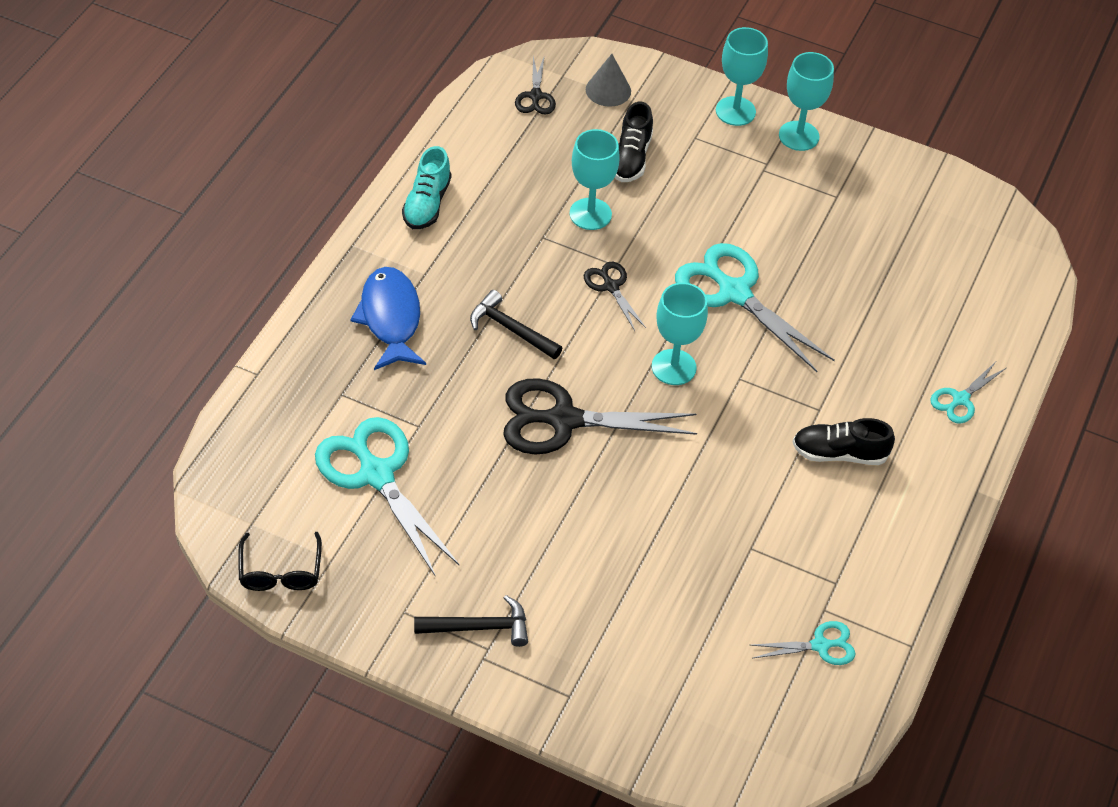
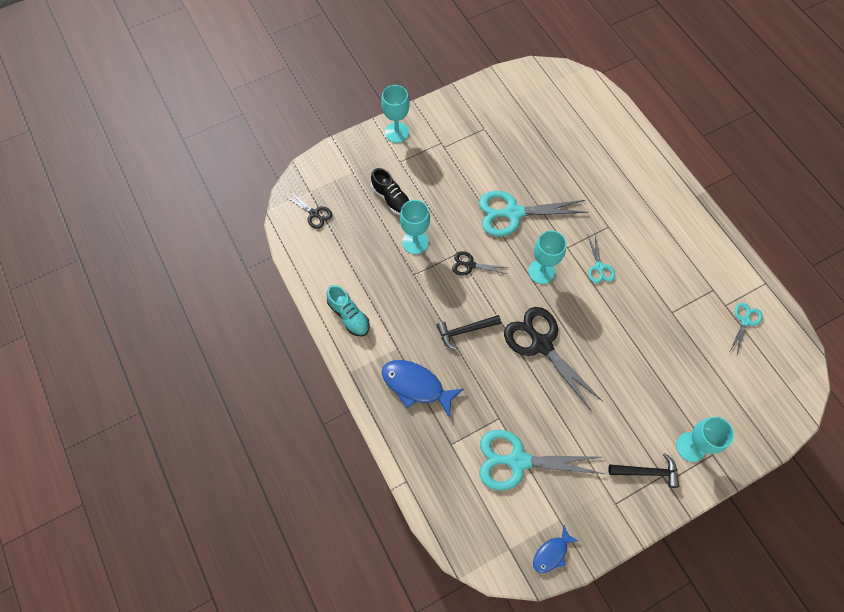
camera: 50 degrees left, 15 degrees up
black glasses [238,532,322,591] -> blue fish [533,525,579,573]
black hammer [414,595,528,647] -> black hammer turned 60 degrees clockwise [608,453,679,488]
black scissors [503,378,697,455] -> black scissors turned 105 degrees clockwise [504,307,602,411]
grey cone [586,54,631,107] -> none
turquoise goblet [779,52,834,151] -> turquoise goblet moved to [676,417,734,462]
black shoe [793,418,895,465] -> none
turquoise scissors [930,362,1006,423] -> turquoise scissors moved to [587,234,615,283]

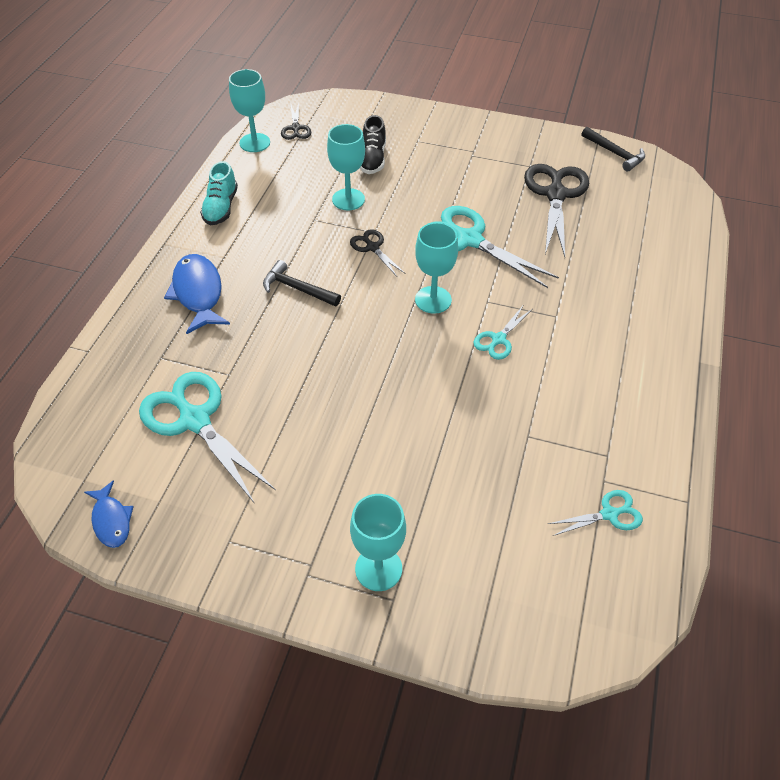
camera: 45 degrees right, 15 degrees down
turquoise goblet [381,85,410,143] -> turquoise goblet moved to [229,69,270,152]
black scissors [504,307,602,411] -> black scissors moved to [524,164,589,257]
blue fish [533,525,579,573] -> blue fish turned 120 degrees counterclockwise [84,480,134,548]
black hammer [608,453,679,488] -> black hammer moved to [582,127,645,171]

